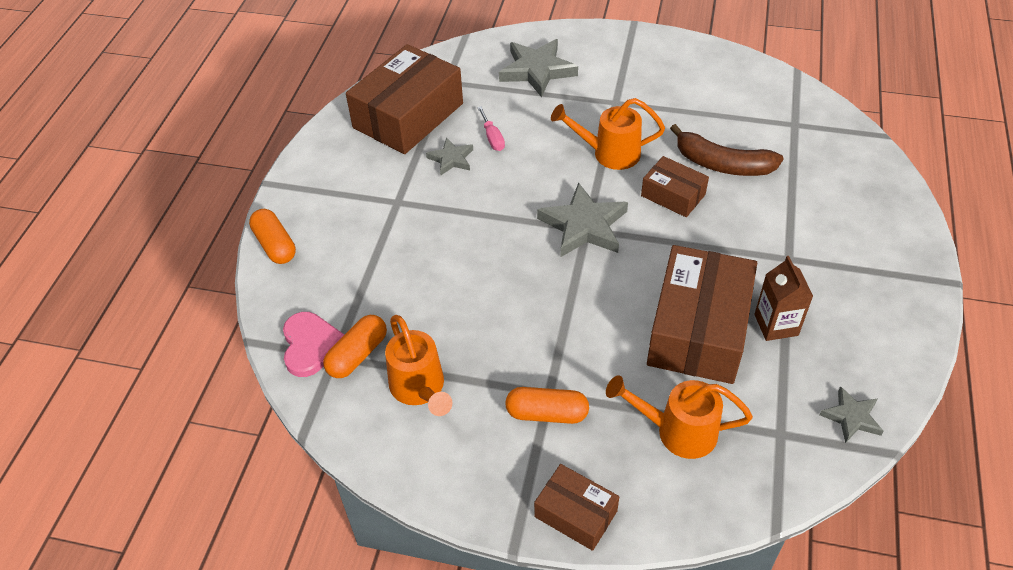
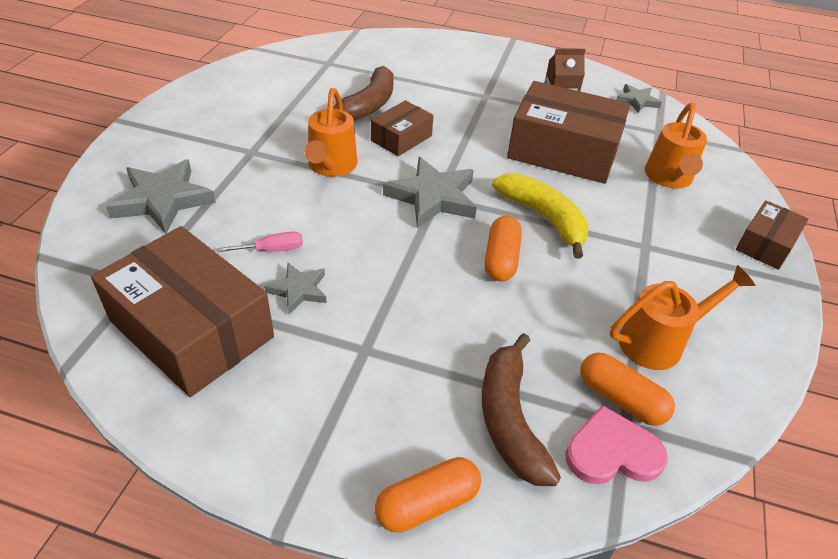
camera: 90 degrees left, 5 degrees down
orange capsule [505,387,589,424] -> orange capsule moved to [485,216,522,281]
none -> brown banana [482,333,561,486]
none -> yellow banana [492,173,588,259]

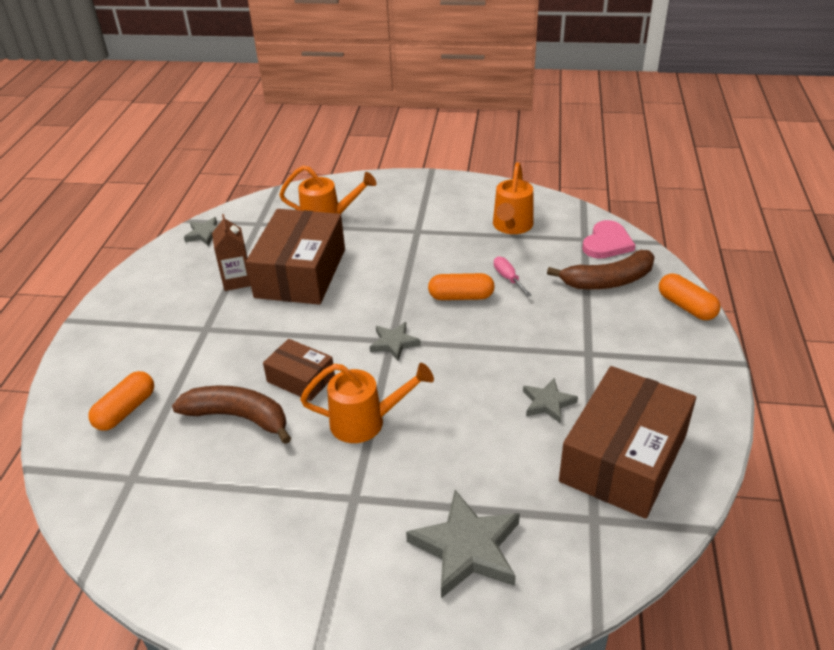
camera: 95 degrees left, 5 degrees down
pink screwdriver [217,232,303,252] -> pink screwdriver moved to [494,256,531,296]
grey star [383,157,477,228] -> grey star [370,322,421,361], size x0.56
yellow banana [492,173,588,259] -> none
pink heart [565,405,668,484] -> pink heart turned 135 degrees counterclockwise [582,220,635,259]
orange capsule [580,353,675,426] -> orange capsule moved to [89,371,154,431]
orange watering can [610,265,755,370] -> orange watering can turned 135 degrees counterclockwise [493,162,534,234]
brown box [736,200,809,270] -> none

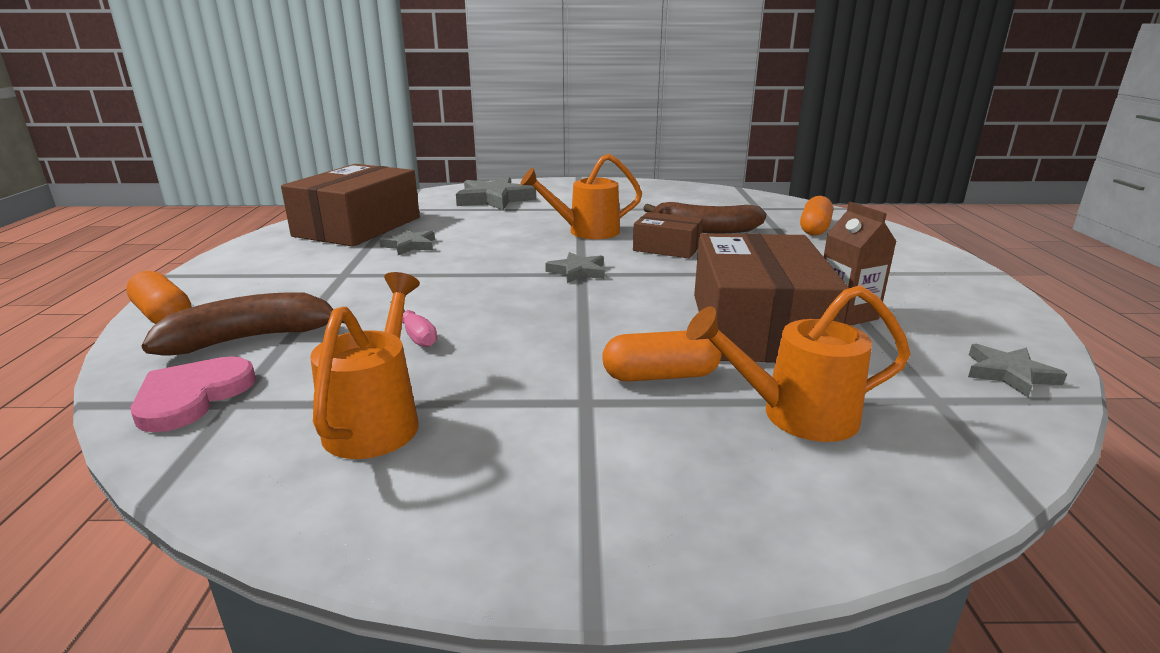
camera: 170 degrees right, 15 degrees down
orange capsule [428,273,495,300] -> orange capsule moved to [603,330,722,382]

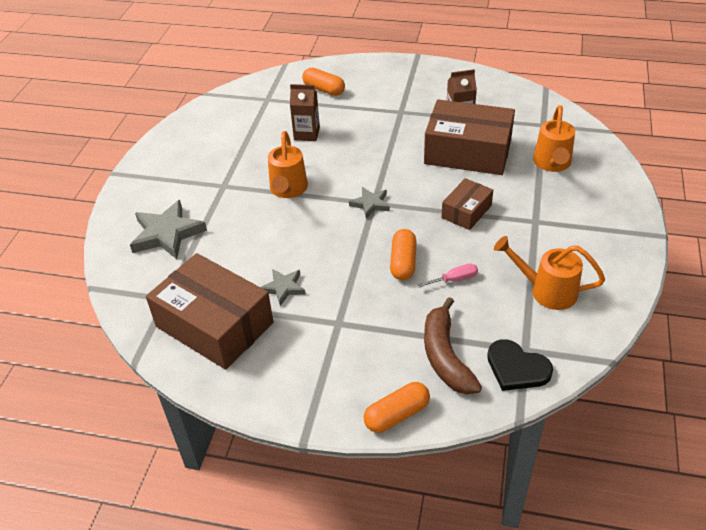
camera: 75 degrees left, 20 degrees up
pink heart [131,356,256,432] -> black heart [487,339,553,391]
orange capsule [603,330,722,382] -> orange capsule moved to [390,229,417,280]
brown box [633,212,703,259] -> brown box moved to [441,178,493,230]
brown banana [643,202,766,233] -> brown carton [290,84,320,141]
grey star [968,344,1067,397] -> none

